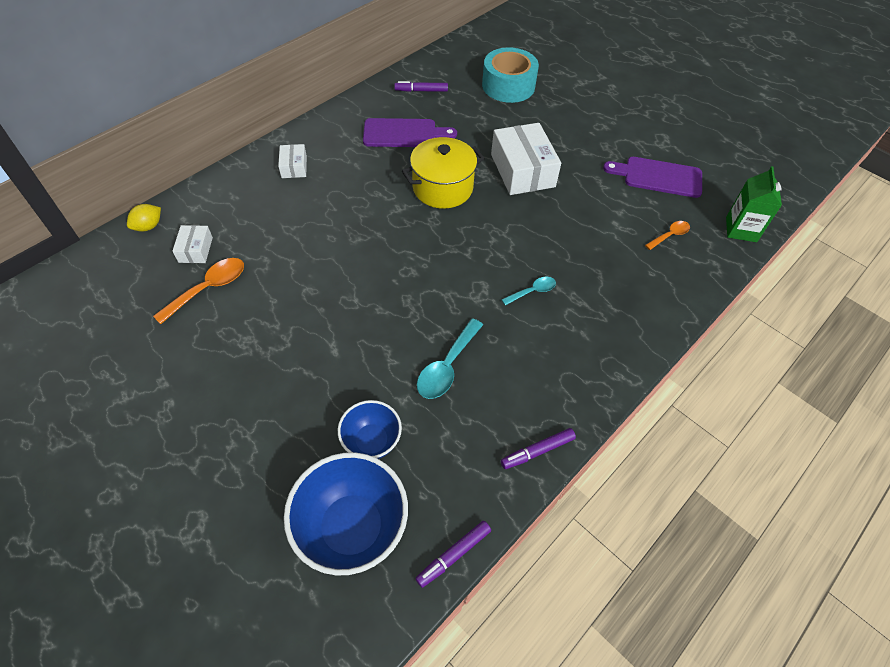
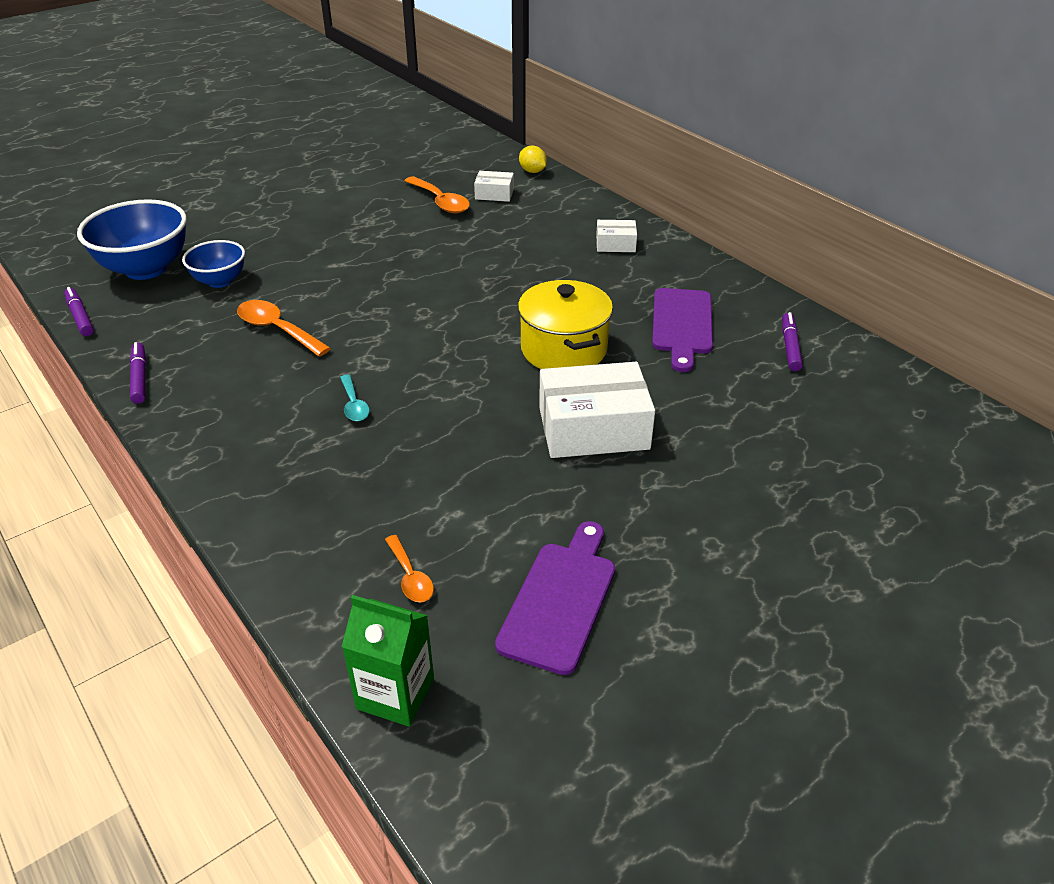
camera: 100 degrees right, 15 degrees down
turquoise spoon [417,318,483,399] -> orange spoon [237,300,331,357]
turquoise tape [482,47,539,103] -> none

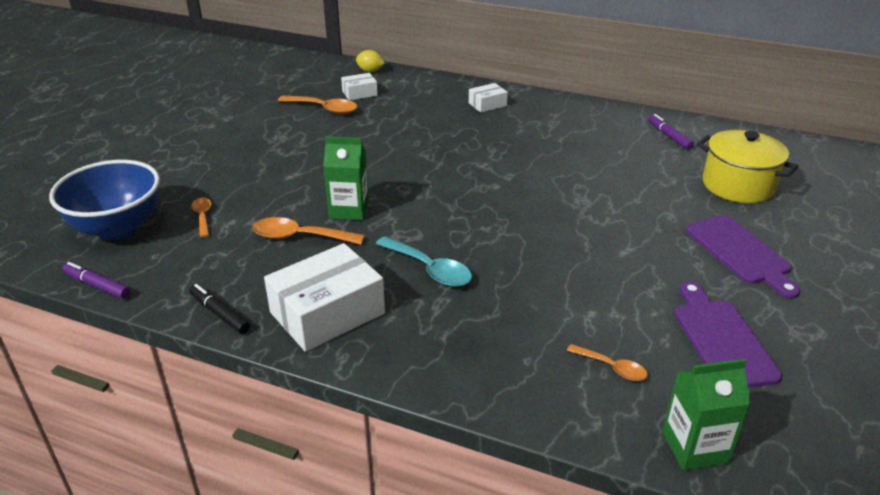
camera: 30 degrees left, 5 degrees down
purple marker [130,342,146,404] -> black marker [189,284,250,334]
blue bowl [182,240,245,288] -> orange spoon [191,198,212,238]
turquoise spoon [340,375,370,421] -> turquoise spoon [376,236,472,287], size x1.66
yellow pot [518,280,613,369] -> yellow pot moved to [697,130,799,203]
white box [539,362,655,458] -> white box moved to [264,243,385,352]
purple cutting board [652,288,713,372] -> purple cutting board moved to [686,215,801,299]
none -> green carton [323,136,369,220]

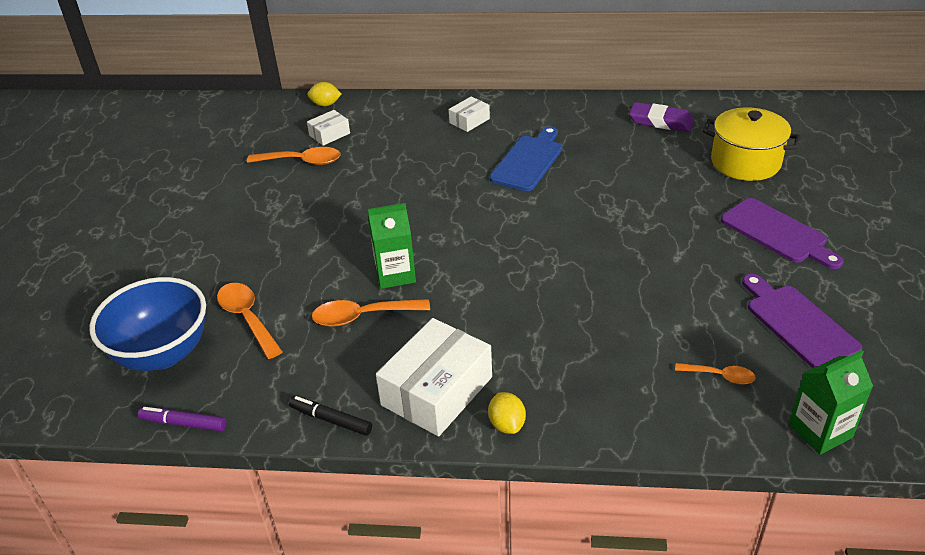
camera: 15 degrees left, 5 degrees up
orange spoon [191,198,212,238] -> orange spoon [217,283,283,359], size x1.66
turquoise spoon [376,236,472,287] -> none
purple marker [648,114,694,150] -> purple eraser [629,102,694,132]
none -> yellow lemon [488,392,526,434]
none -> blue cutting board [490,126,562,191]

